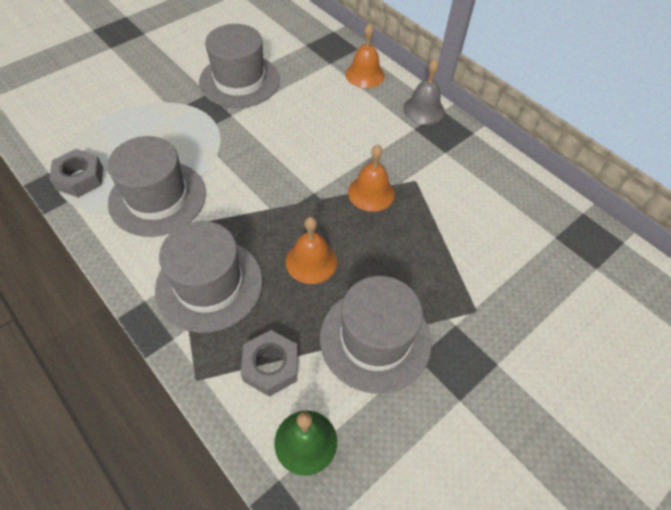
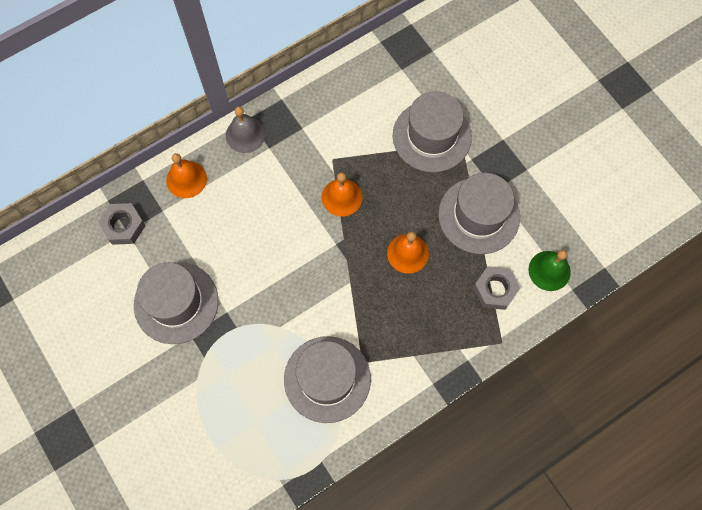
camera: 80 degrees left, 15 degrees up
grey nut [49,149,103,197] -> grey nut moved to [98,203,146,245]
grey hat [155,221,263,333] -> grey hat moved to [393,91,472,173]

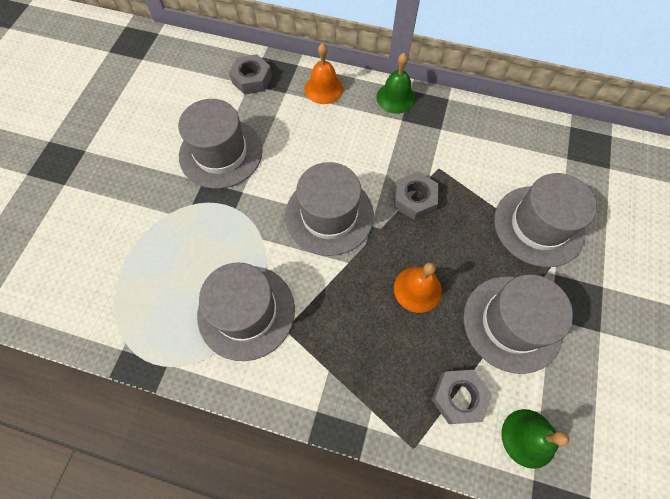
camera: 50 degrees right, 5 degrees down
grey bell [226,106,266,153] -> green bell [376,53,416,114]
orange bell [322,172,362,217] -> grey nut [394,172,438,220]
none -> grey hat [285,162,374,256]

